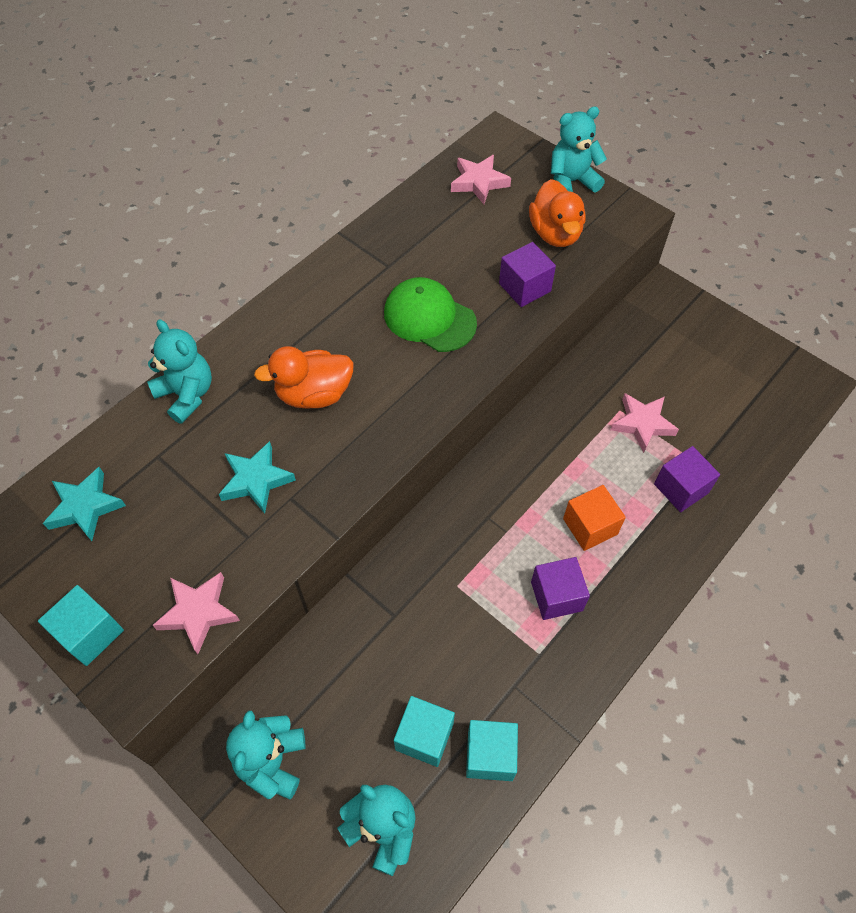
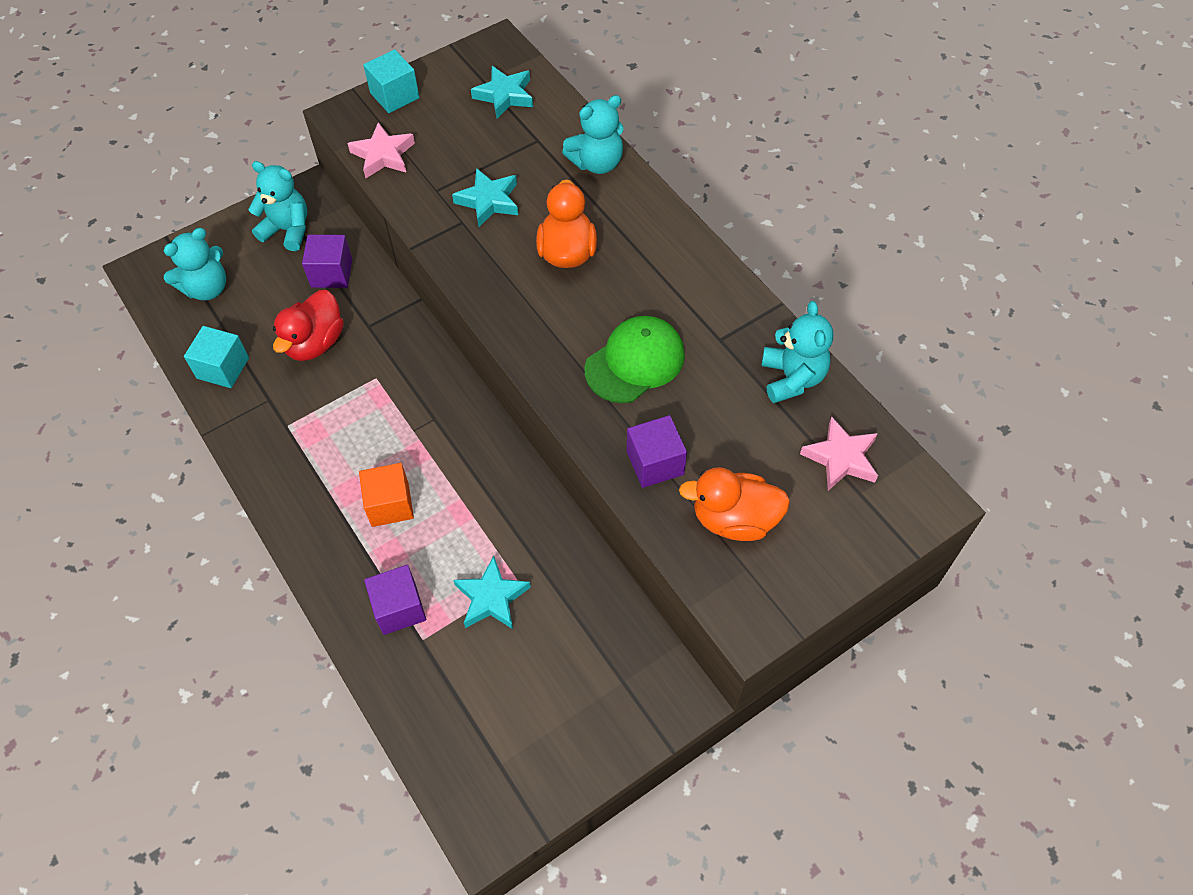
camera: 105 degrees right, 0 degrees up
turquoise cube [394,696,455,767] -> none
purple cube [531,557,590,620] -> purple cube moved to [302,235,352,288]
turquoise teddy bear [551,106,607,193] -> turquoise teddy bear moved to [761,301,833,403]
pink star [611,393,679,453] -> turquoise star [454,556,531,629]
none -> red duck [273,290,344,361]

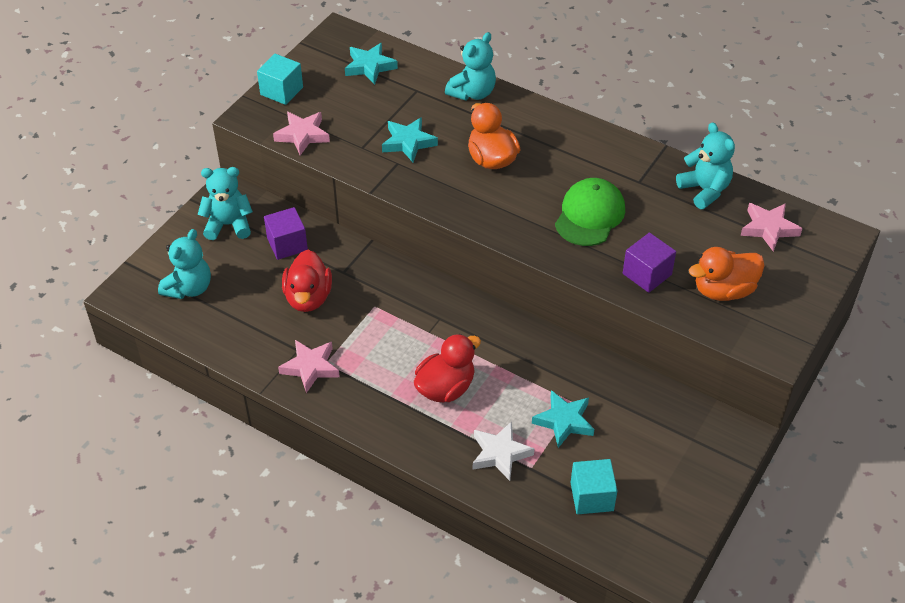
camera: 25 degrees left, 10 degrees down
turquoise cube [184,326,249,388] -> turquoise cube moved to [571,459,618,514]
orange cube [359,463,414,527] -> red duck [414,334,481,402]
purple cube [364,565,426,635] -> white star [473,421,534,481]
none -> pink star [278,340,340,393]

